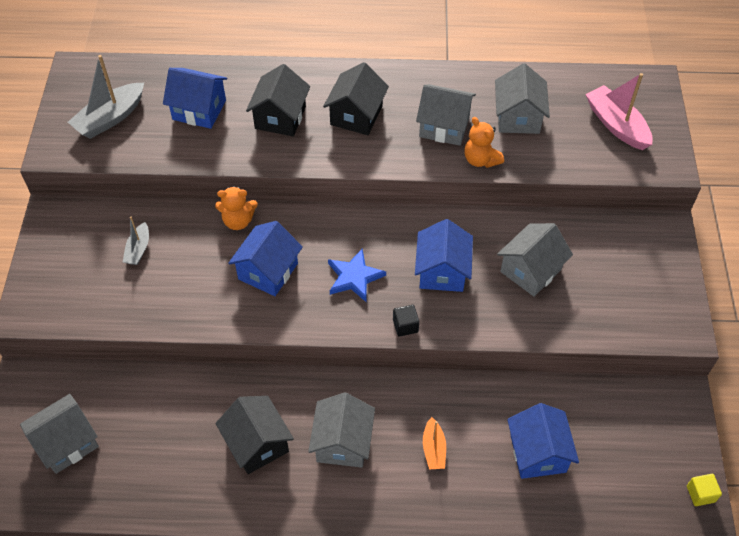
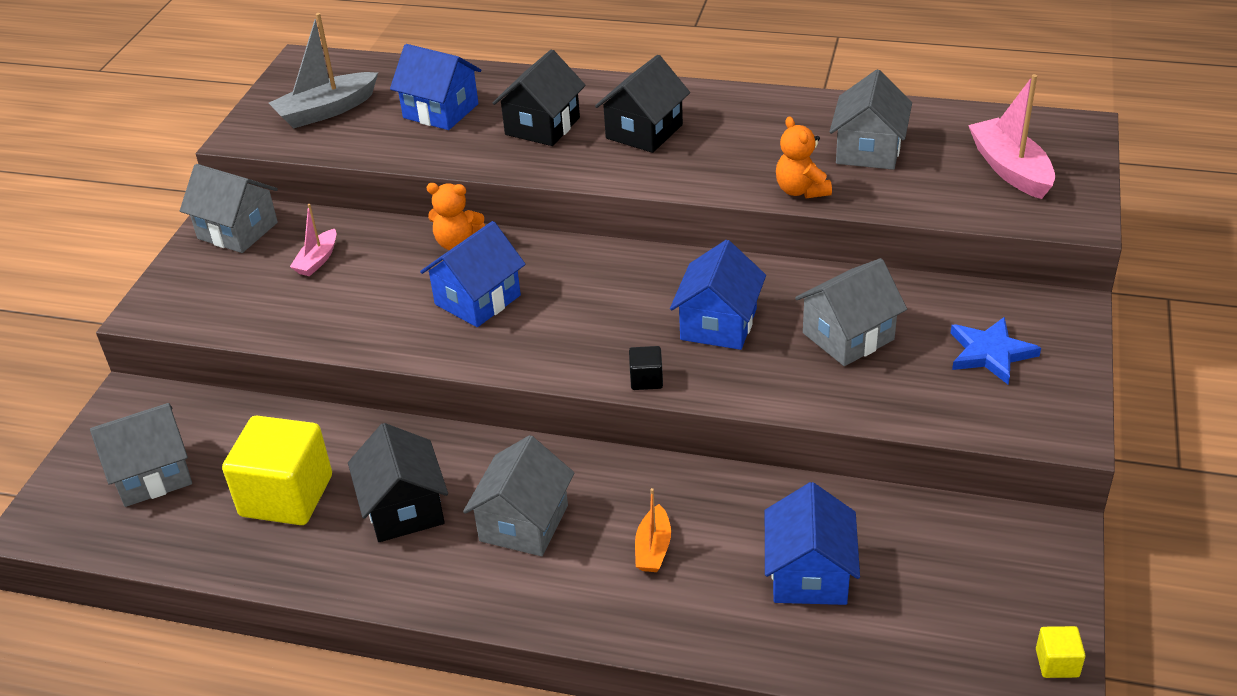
camera: 15 degrees right, 15 degrees down
grey boat [123,217,149,265] -> pink boat [290,204,336,276]
blue star [328,248,386,302] -> blue star moved to [951,317,1041,385]
grey house [416,84,476,146] -> grey house moved to [180,164,278,253]
none -> yellow cube [222,416,332,525]

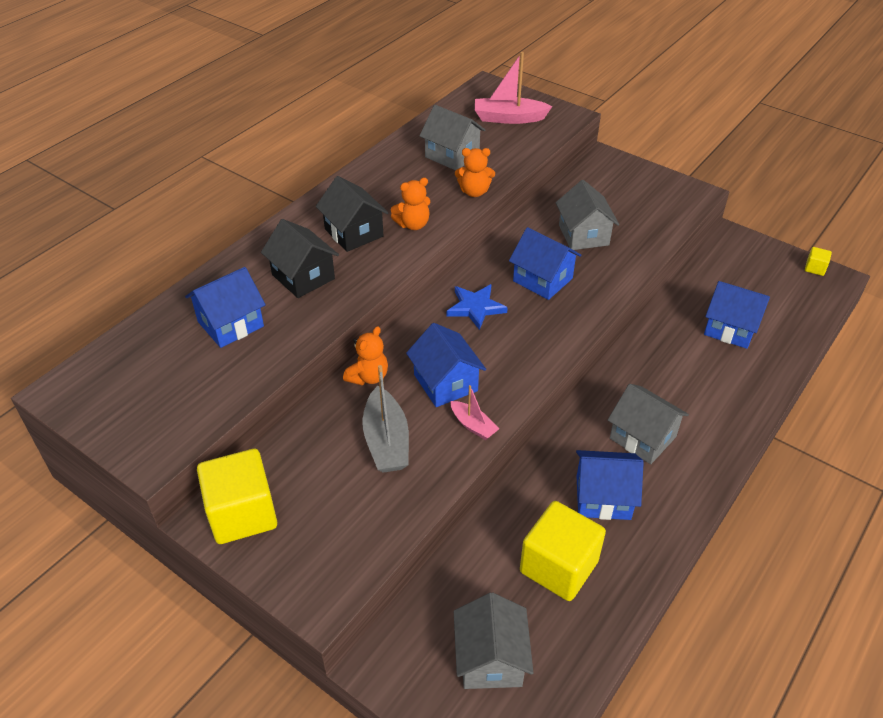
camera: 70 degrees left, 5 degrees up
grey house [180,164,278,253] -> yellow cube [197,449,277,544]
grey boat [269,13,378,128] -> grey boat moved to [363,365,409,473]
pink boat [290,204,336,276] -> pink boat moved to [450,385,499,440]
black house [348,423,448,542] -> blue house [576,450,644,520]
black cube [629,346,663,390] -> none
orange boat [635,488,671,572] -> none
blue star [951,317,1041,385] -> blue star moved to [447,284,508,330]
none -> orange teddy bear [391,178,430,230]

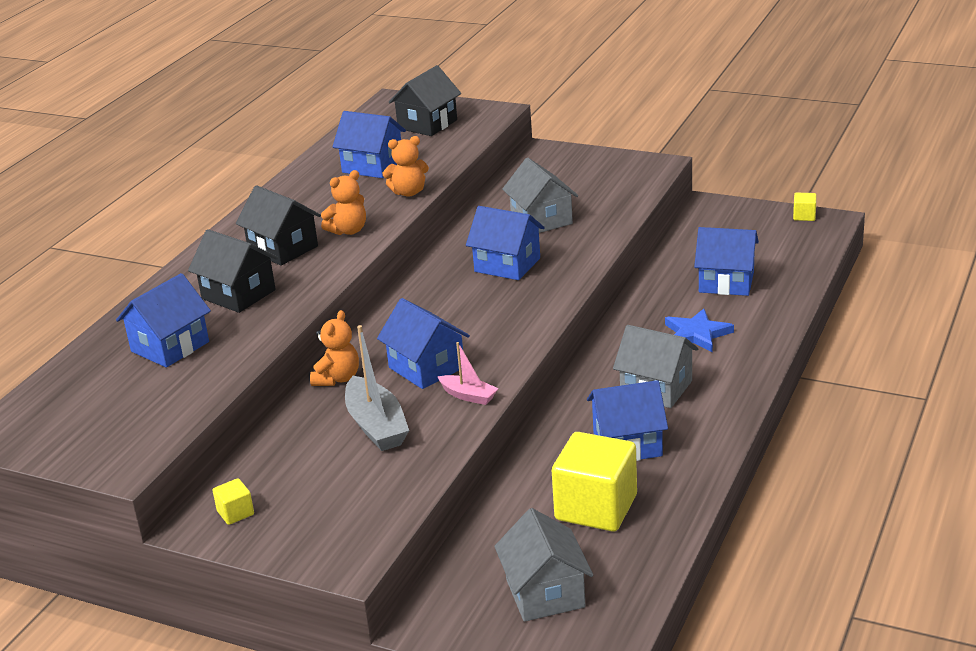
camera: 10 degrees left, 15 degrees down
yellow cube [197,449,277,544] -> yellow cube [212,478,254,525], size x0.43
grey house [419,105,485,170] -> blue house [332,111,406,178]
blue star [447,284,508,330] -> blue star moved to [665,308,734,353]
pink boat [475,52,553,124] -> black house [389,65,461,136]

